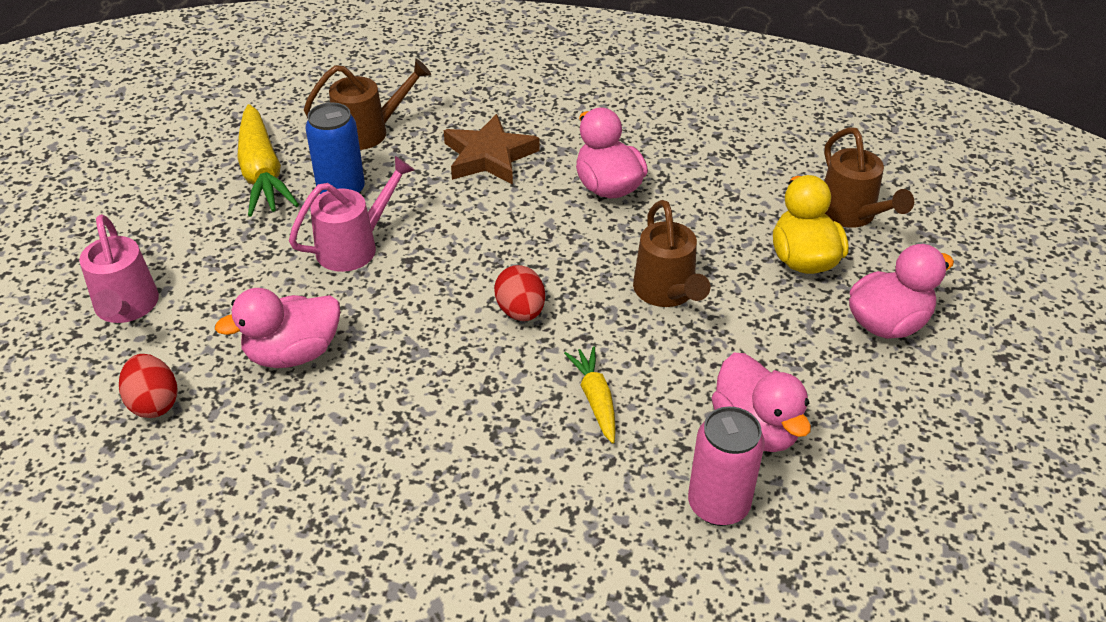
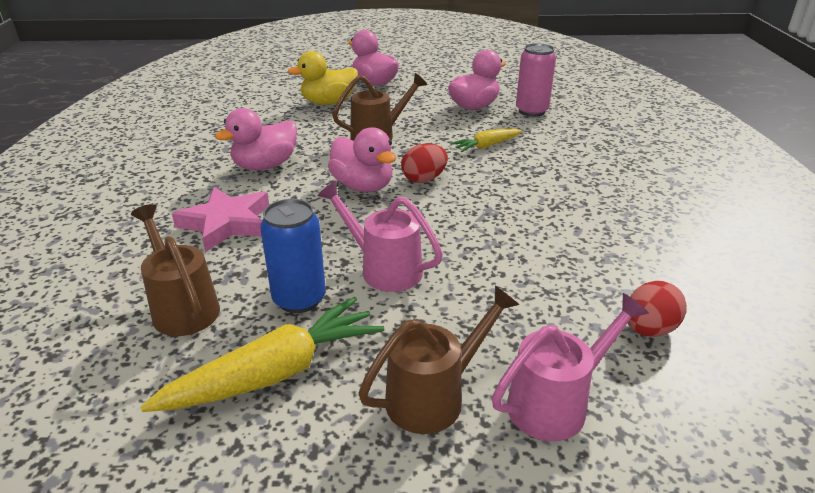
camera: 105 degrees left, 10 degrees down
pink duck [215,288,340,368] -> pink duck moved to [328,127,396,192]
brown star [444,114,540,185] -> pink star [172,187,269,252]
brown watering can [824,127,914,228] -> brown watering can moved to [358,285,519,434]

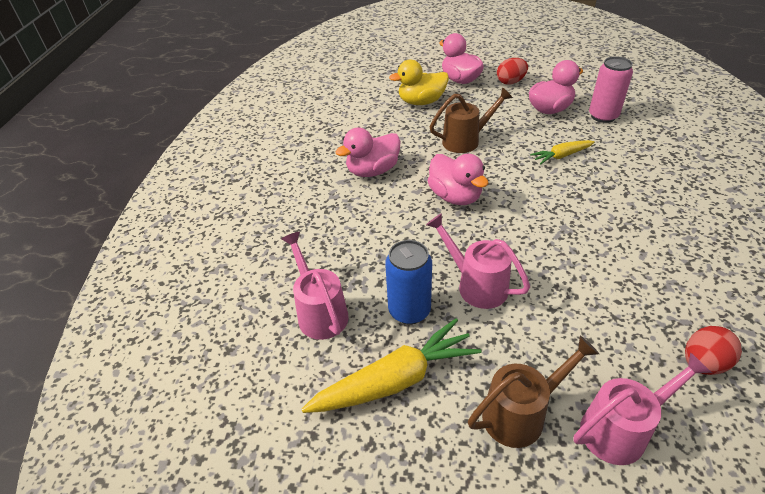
camera: 10 degrees right, 10 degrees up
brown watering can [131,204,220,336] -> pink watering can [281,232,349,340]
pink star [172,187,269,252] -> none
red egg [401,144,448,183] -> red egg moved to [497,58,528,85]

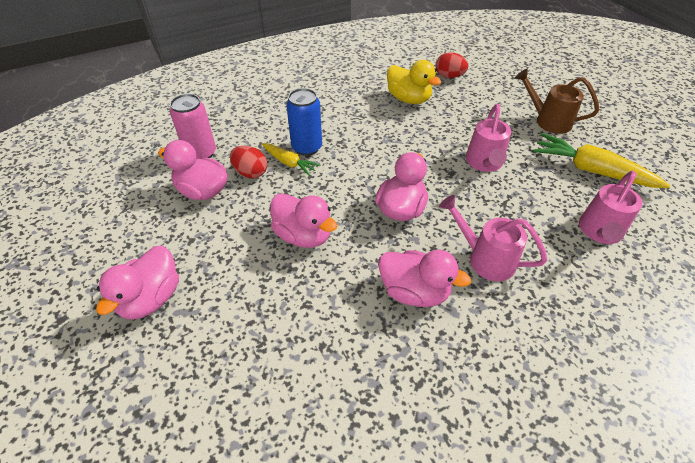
camera: 125 degrees left, 5 degrees up
blue can [385,240,432,324] -> blue can moved to [286,88,322,156]
yellow duck [389,59,449,105] -> yellow duck moved to [387,60,441,104]
brown watering can [430,87,513,153] -> pink duck [270,193,337,248]
red egg [497,58,528,85] -> red egg moved to [230,146,267,178]
pink watering can [574,352,712,465] -> pink watering can moved to [439,195,547,281]

